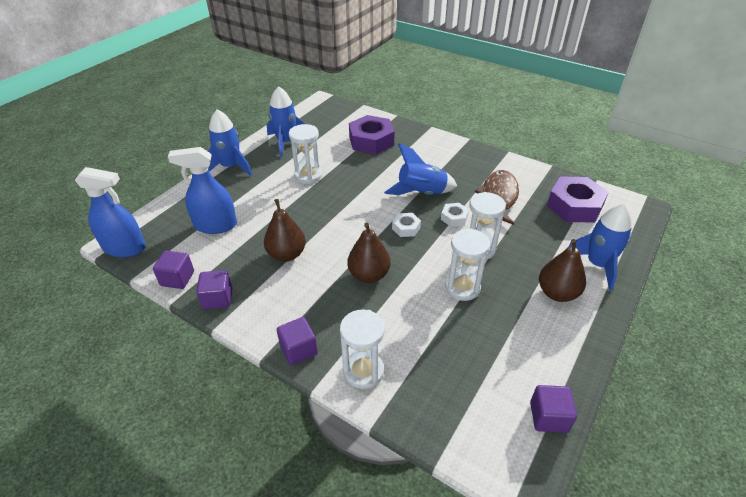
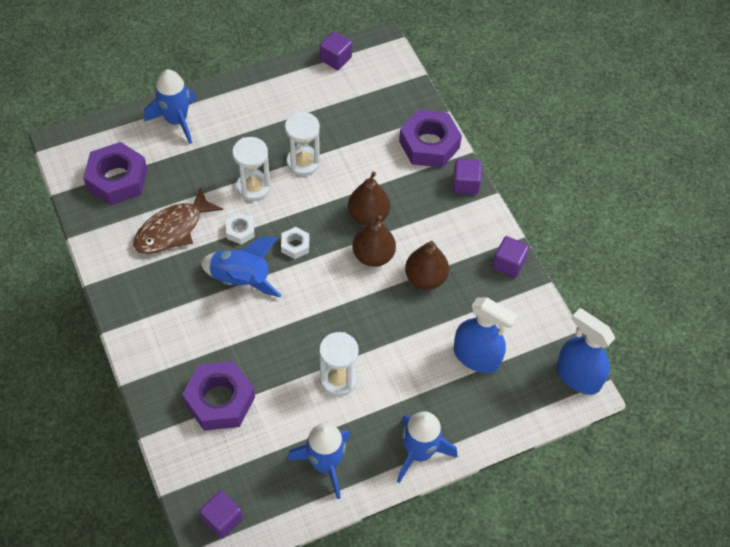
camera: 150 degrees left, 15 degrees up
purple cube [153,251,194,289] -> purple cube moved to [199,490,243,539]
white hourglass [340,310,385,389] -> purple nut [399,110,462,168]
brown pear [539,239,586,302] -> brown pear moved to [352,215,396,267]

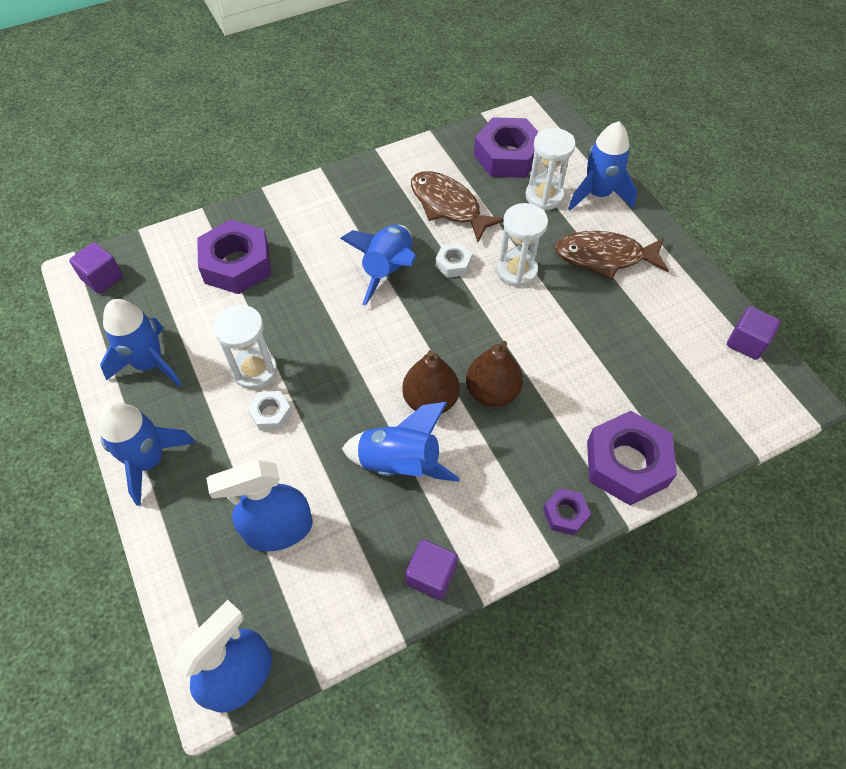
camera: 90 degrees right, 0 degrees up
white nut [281,227,309,259] -> white nut moved to [248,391,292,431]
white hourglass [285,112,320,176] -> white hourglass moved to [525,128,576,210]
brown pear [405,241,449,290] -> blue rocket [342,402,460,482]
purple cube [453,159,482,195] -> purple nut [543,488,591,535]
blue spray bottle [454,297,518,373] -> blue spray bottle turned 45 degrees clockwise [206,460,313,552]
none -> brown fish [555,231,669,280]

